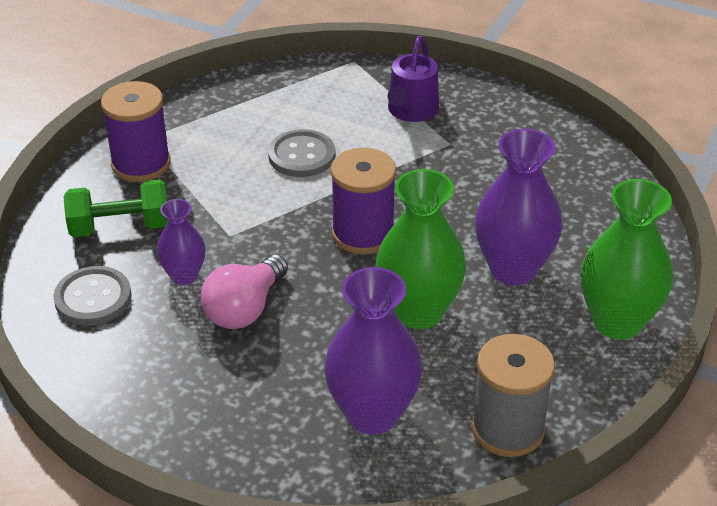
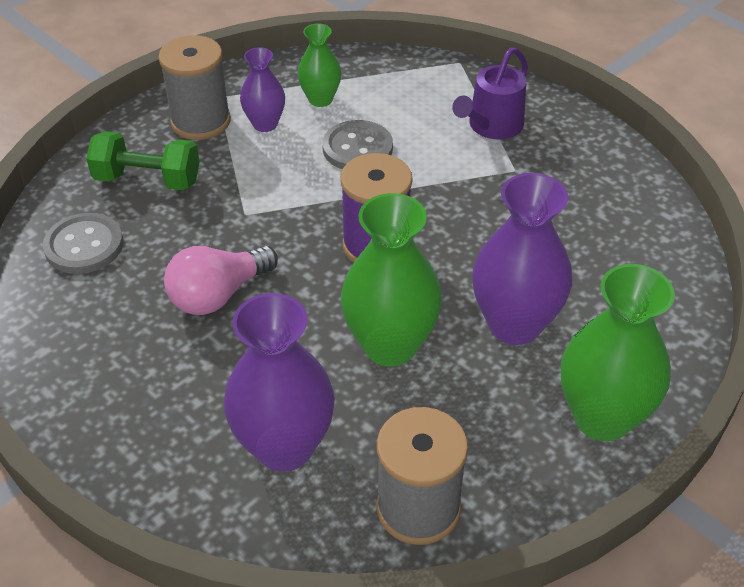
camera: 20 degrees right, 5 degrees up
purple spool [101,81,171,182] -> grey spool [158,35,231,140]
purple vase [157,199,206,285] -> purple vase moved to [240,47,285,132]
none -> green vase [298,24,341,107]

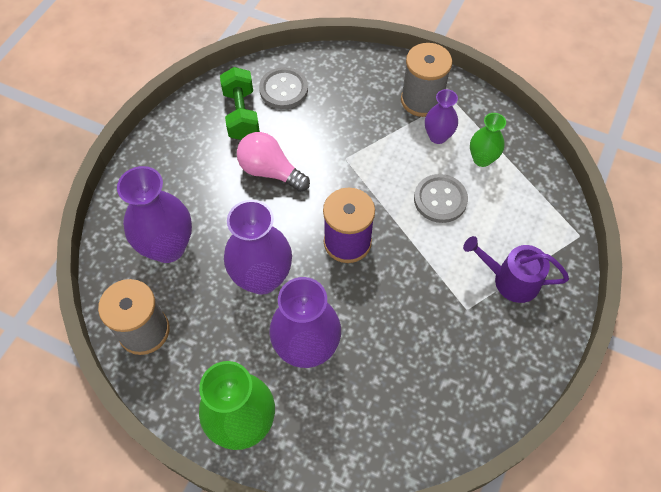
camera: 70 degrees right, 15 degrees up
green dumbbell [86,131,199,190] -> green dumbbell moved to [220,67,260,140]
green vase [341,193,442,367] -> purple vase [224,200,292,295]

